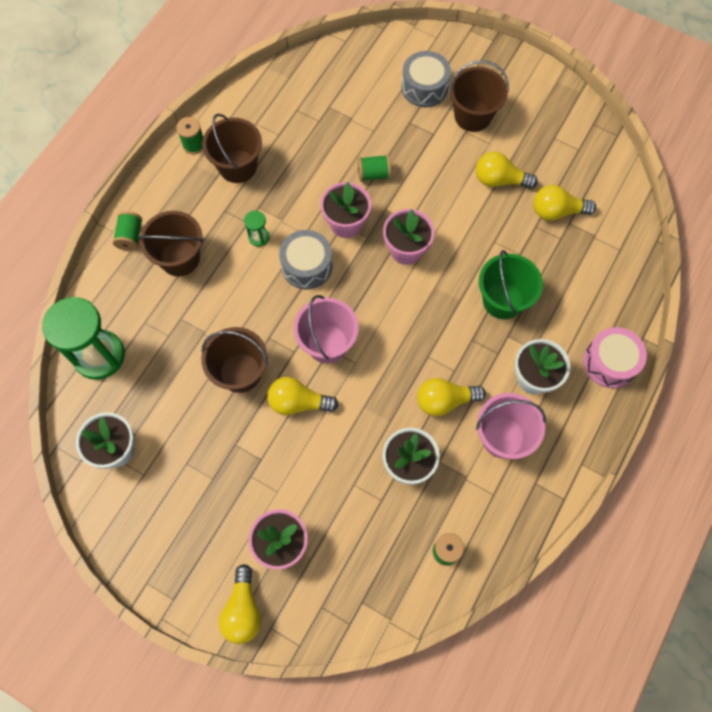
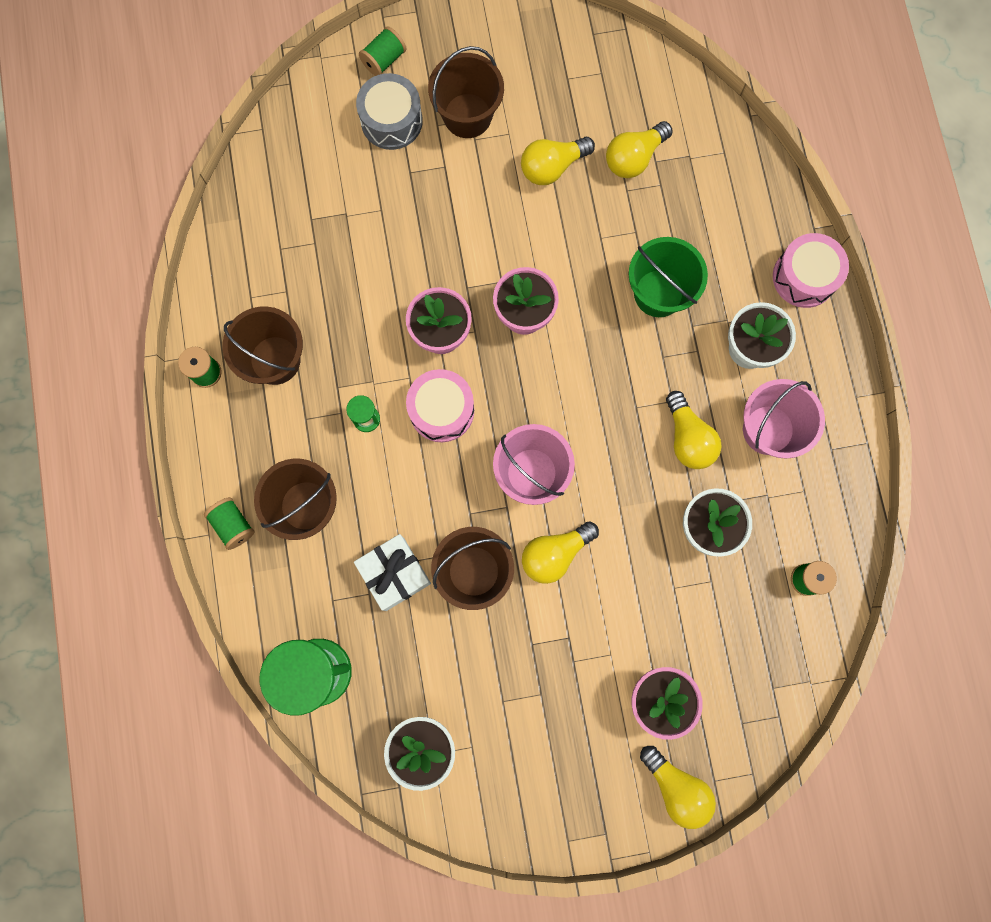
camera: 40 degrees left, 10 degrees up
grey drum [279,230,332,289] -> pink drum [406,369,474,442]
green spool [358,155,391,182] -> green spool moved to [359,26,406,76]
yellow light bulb [417,378,486,416] -> yellow light bulb turned 60 degrees counterclockwise [666,391,722,469]
none -> white gift [354,534,431,611]

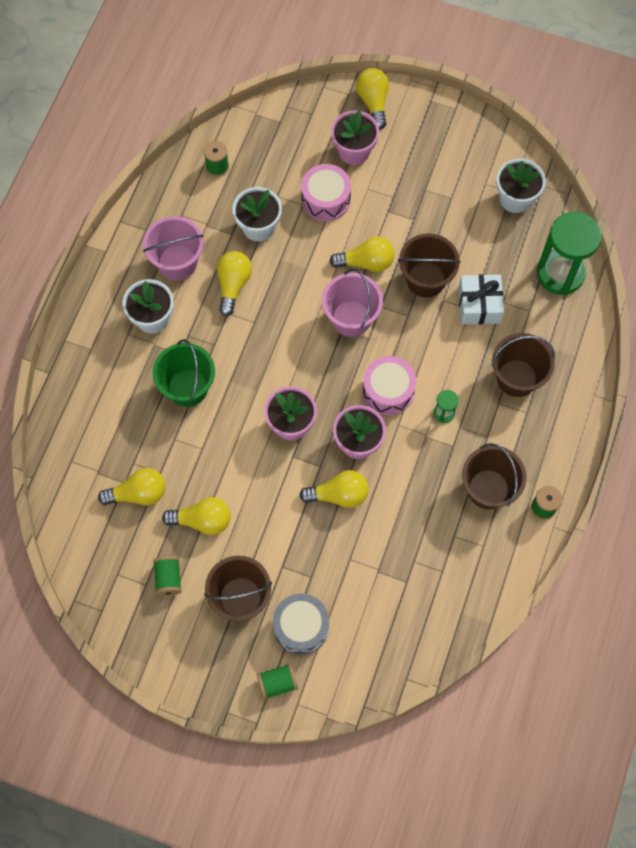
camera: 150 degrees left, 10 degrees down
green spool [204,497,255,550] -> green spool moved to [153,556,182,596]
pink drum [773,233,849,308] -> pink drum moved to [301,164,351,221]
none -> yellow light bulb [299,470,369,508]

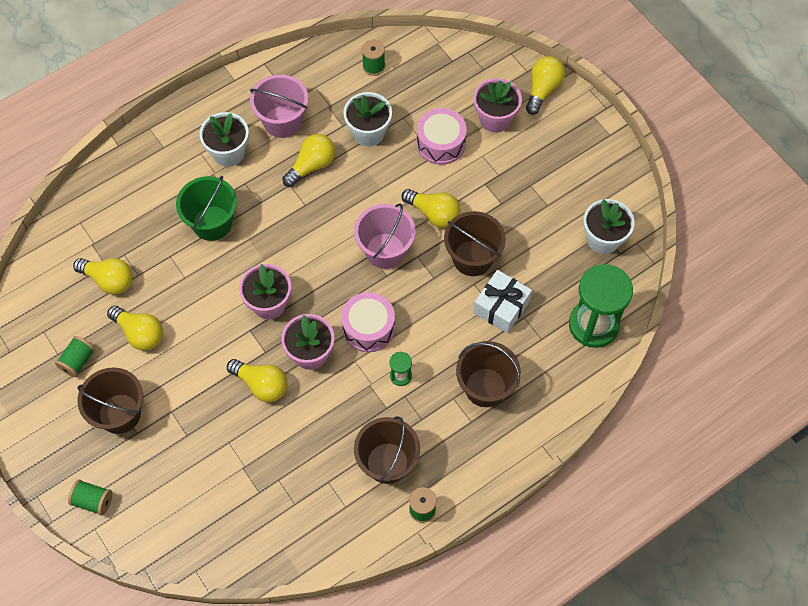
camera: 35 degrees right, 5 degrees down
grey drum [273,593,329,655] -> none

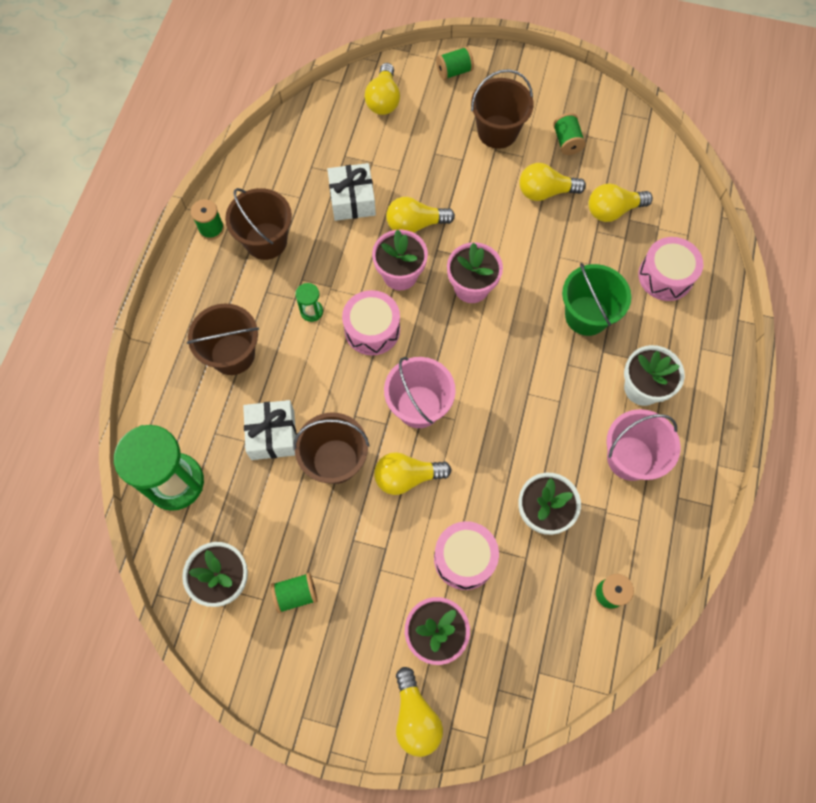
camera: 140 degrees right, 5 degrees up
yellow light bulb [282,134,335,187] -> yellow light bulb moved to [364,63,400,115]
none -> green spool [271,573,317,613]
none -> white gift [327,163,376,221]
none -> pink drum [638,237,703,301]

